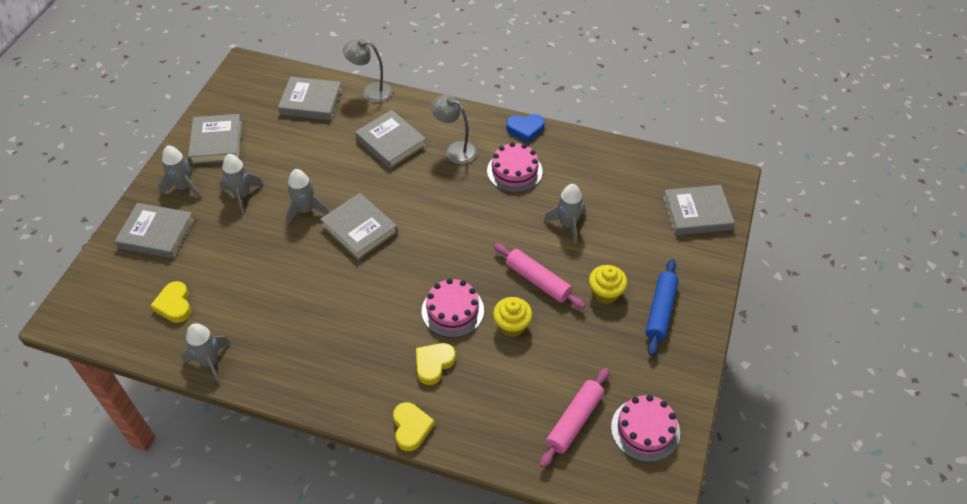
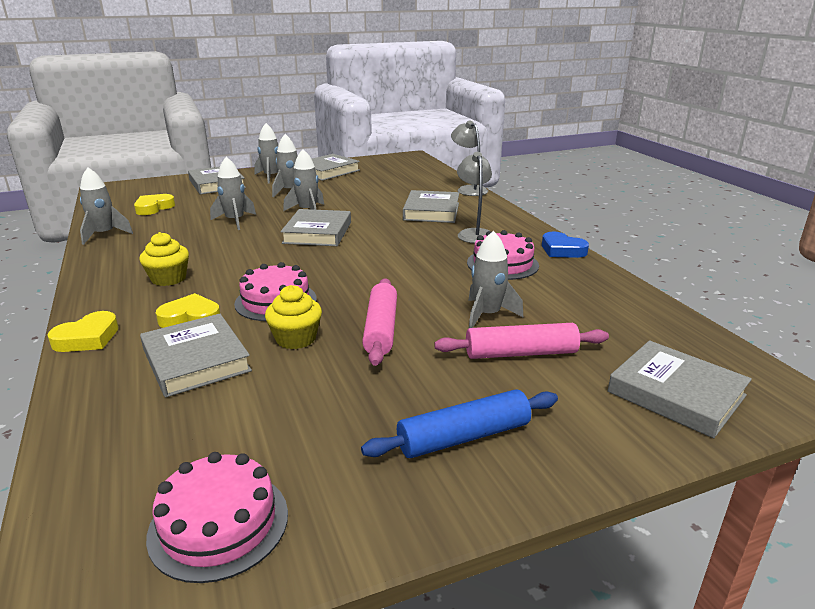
camera: 50 degrees right, 25 degrees down
grey book [278,76,342,120] -> grey book moved to [140,314,252,397]
pink rolling pin [540,368,609,468] -> pink rolling pin moved to [434,323,609,359]
yellow cupcake [589,265,627,304] -> yellow cupcake moved to [139,232,189,286]
none -> grey rocket [210,157,256,230]

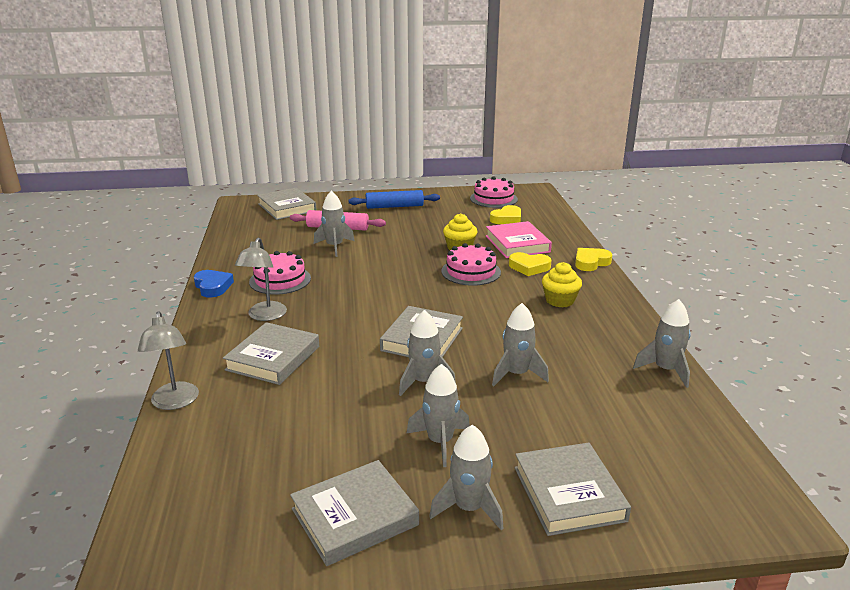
camera: 165 degrees left, 0 degrees up
yellow heart [134,194,175,215] -> yellow heart moved to [490,205,521,224]
grey book [140,314,252,397] -> pink book [486,221,552,258]
pink rolling pin [362,278,397,366] -> none

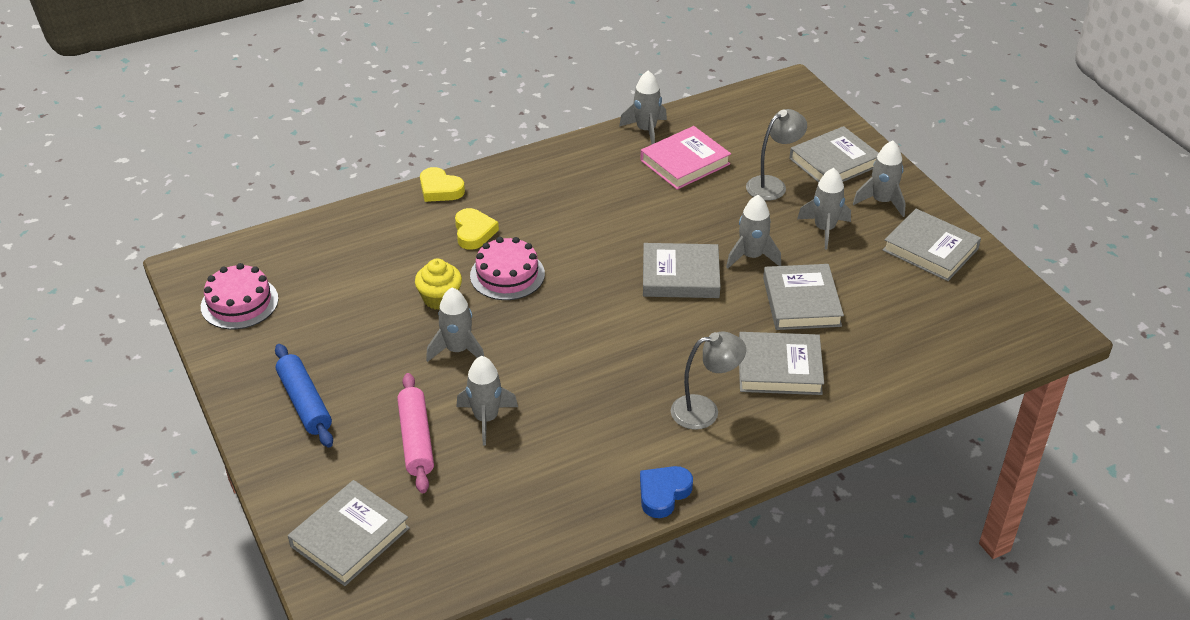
camera: 110 degrees left, 15 degrees up
grey lamp [138,311,199,410] -> grey lamp moved to [746,109,807,201]
pink cake [249,251,311,295] -> none
pink book [486,221,552,258] -> pink book moved to [641,126,731,190]
yellow heart [490,205,521,224] -> none
grey rocket [492,303,549,386] -> grey rocket moved to [426,288,484,362]
yellow cupcake [542,262,582,307] -> none
none -> grey book [763,264,844,330]

